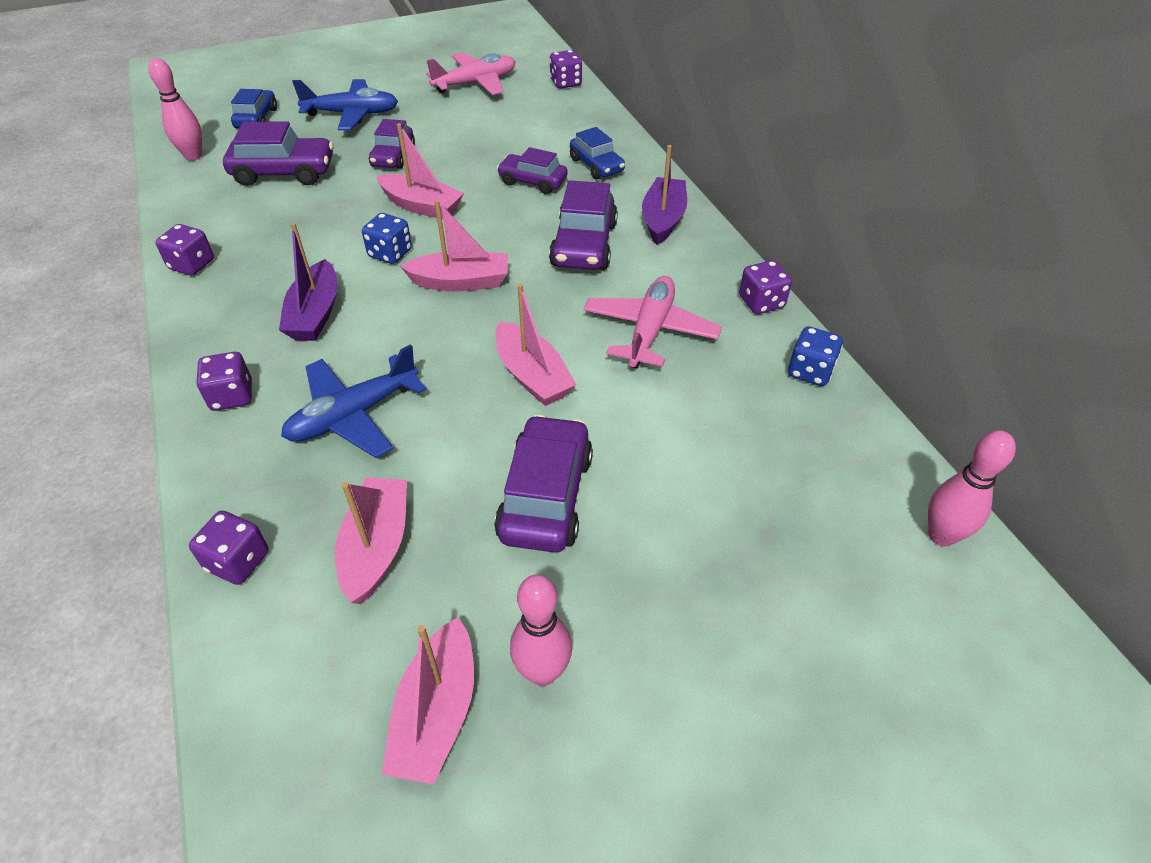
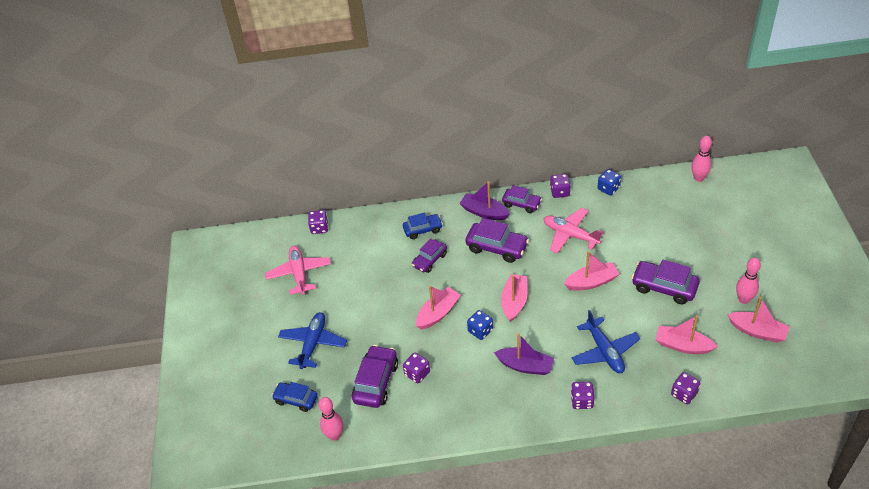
camera: 70 degrees left, 0 degrees up
purple dice [155,224,214,275] -> purple dice moved to [403,353,430,383]
purple car [369,119,415,169] -> purple car moved to [502,185,542,213]

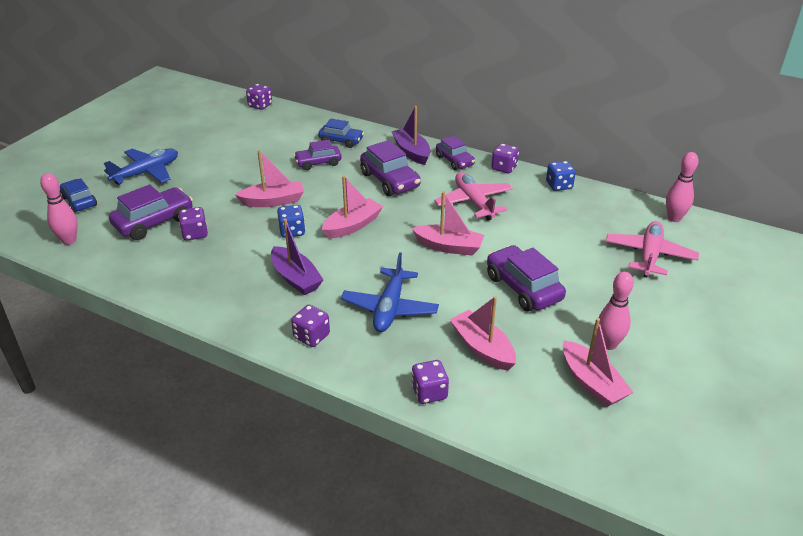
camera: 30 degrees right, 10 degrees down
pink plane [265,245,331,295] -> pink plane moved to [606,221,699,277]

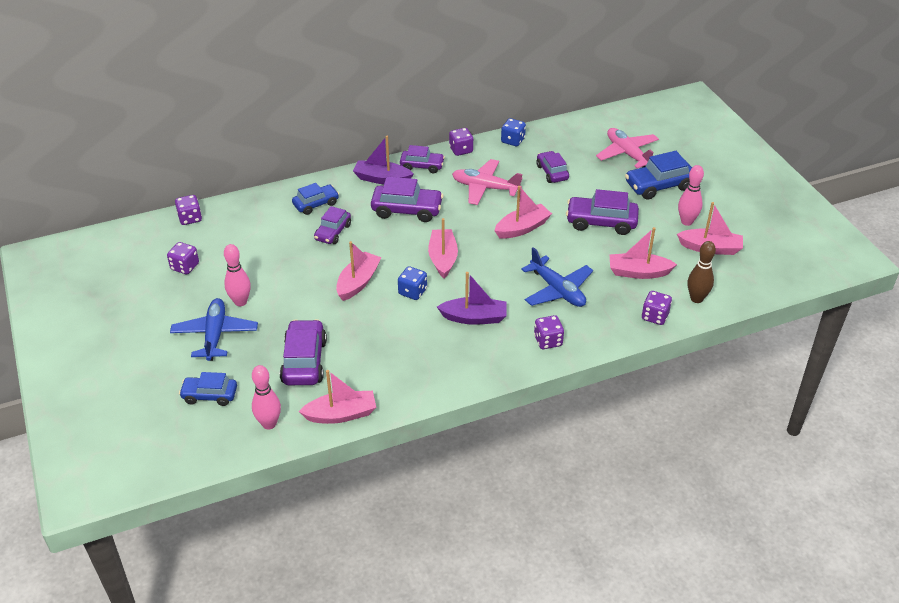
camera: 50 degrees left, 5 degrees up
purple dice [178,207,208,241] -> purple dice moved to [167,242,199,274]
pink bowling pin [666,152,699,222] -> pink bowling pin moved to [224,244,251,306]
none -> pink boat [299,370,376,424]
none -> purple car [536,151,569,183]
none -> blue car [625,151,692,200]
none -> brown bowling pin [688,241,716,303]

